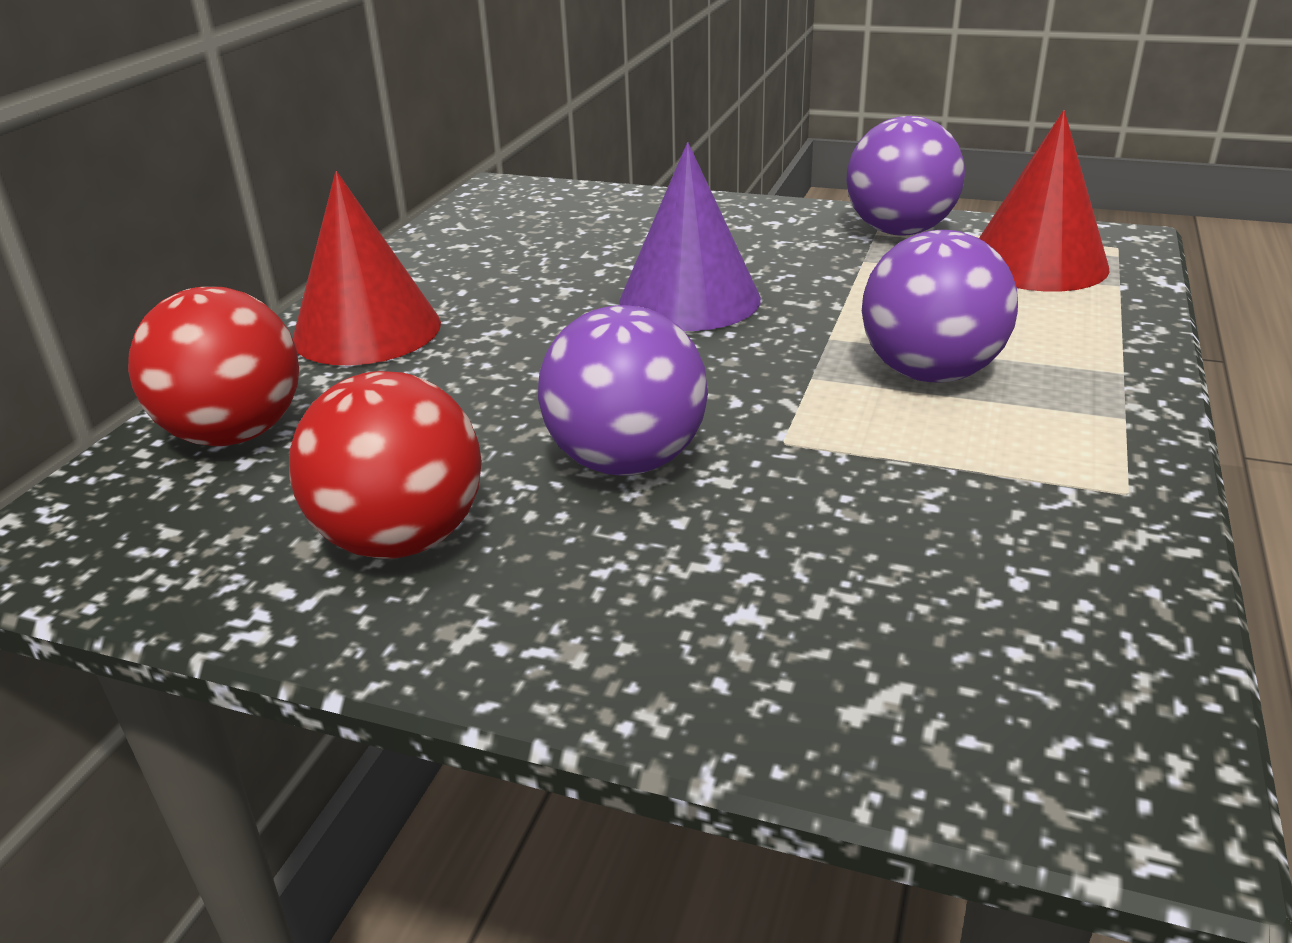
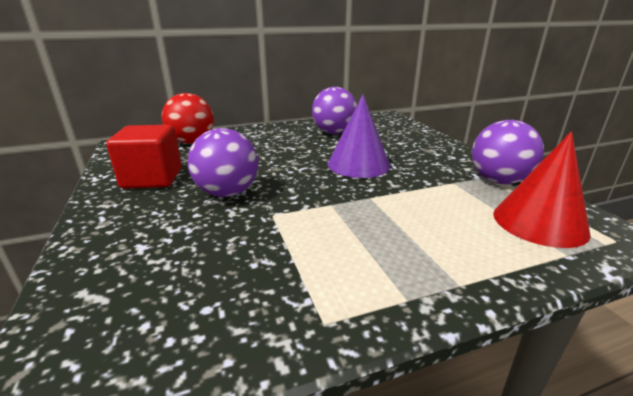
camera: 50 degrees right, 5 degrees down
red ball [289,371,482,559] -> red cube [106,125,182,189]
red cone [293,171,441,366] -> none
purple ball [862,230,1018,382] -> purple ball moved to [312,87,357,134]

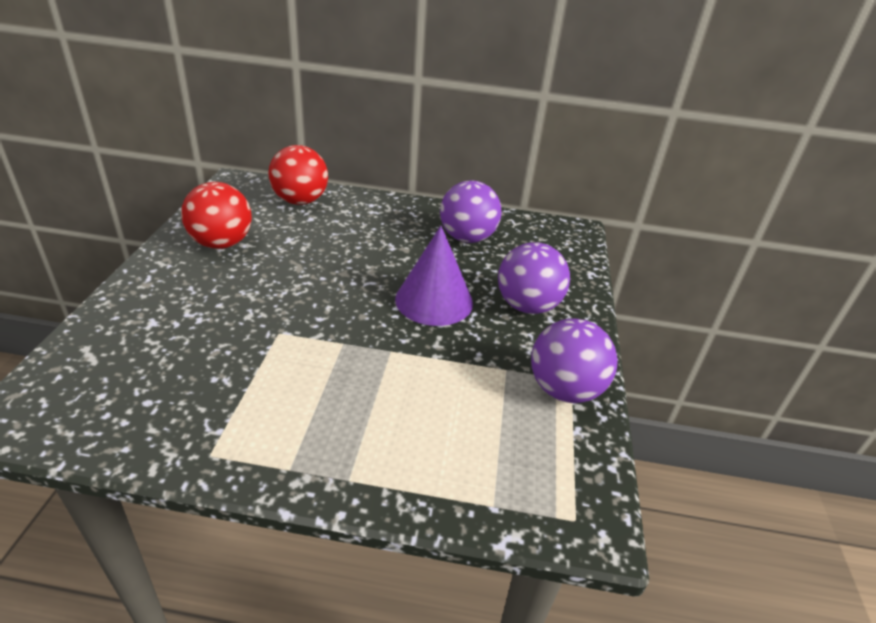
camera: 25 degrees right, 10 degrees up
red cube [106,125,182,189] -> red ball [181,182,252,249]
purple ball [187,128,258,197] -> purple ball moved to [498,242,570,314]
red cone [493,131,591,248] -> none

